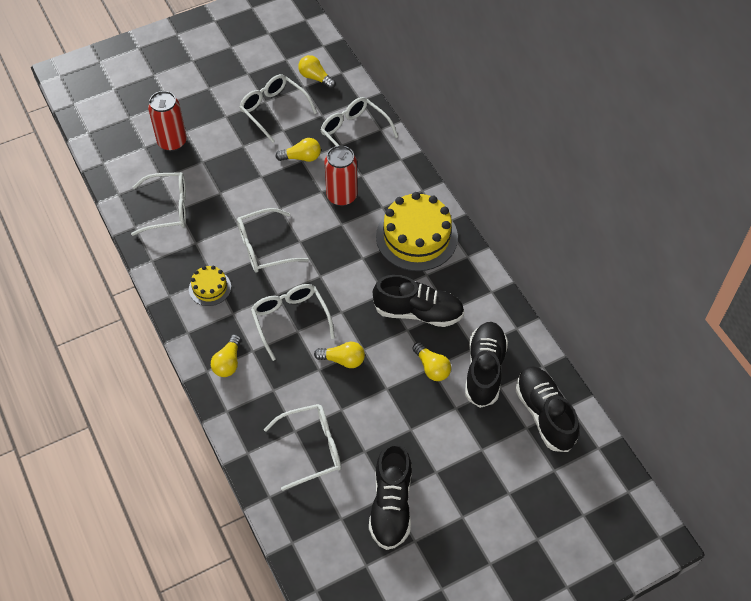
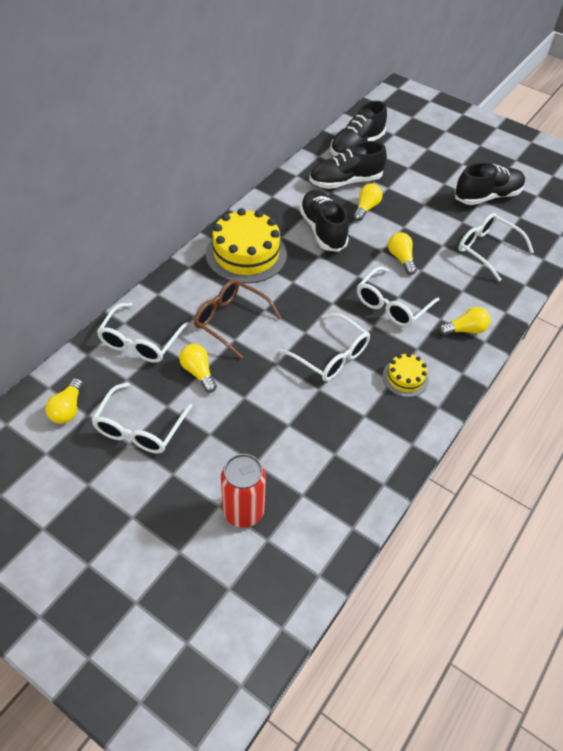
camera: 120 degrees left, 5 degrees down
white glasses [131,172,186,236] -> none
red can [324,146,358,206] -> brown glasses [194,279,282,359]

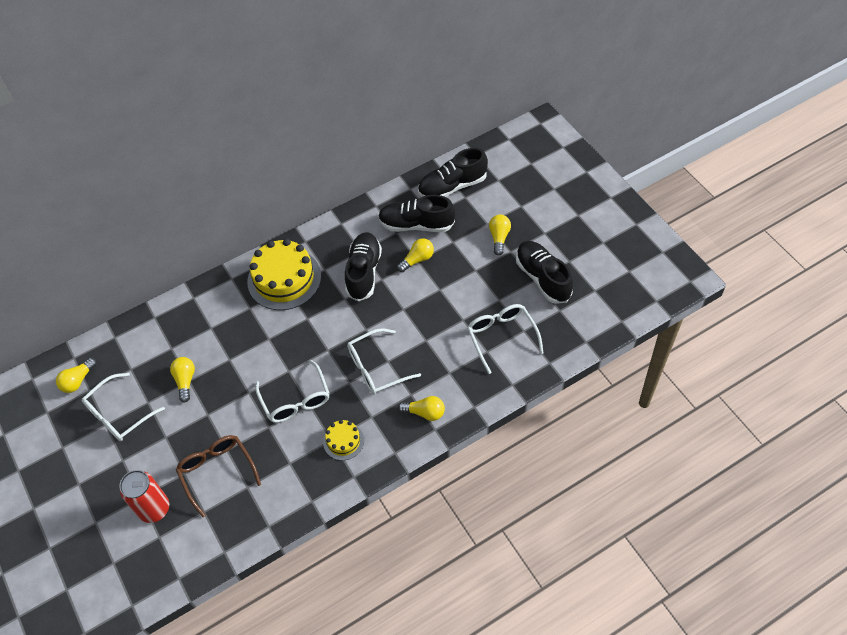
camera: 30 degrees right, 5 degrees up
white glasses [97,303,189,363] -> none
brown glasses [194,279,282,359] -> brown glasses moved to [176,435,261,517]
yellow light bulb [388,232,417,275] -> yellow light bulb moved to [489,215,511,255]
black shoe [455,162,525,205] -> black shoe turned 120 degrees counterclockwise [516,241,573,304]

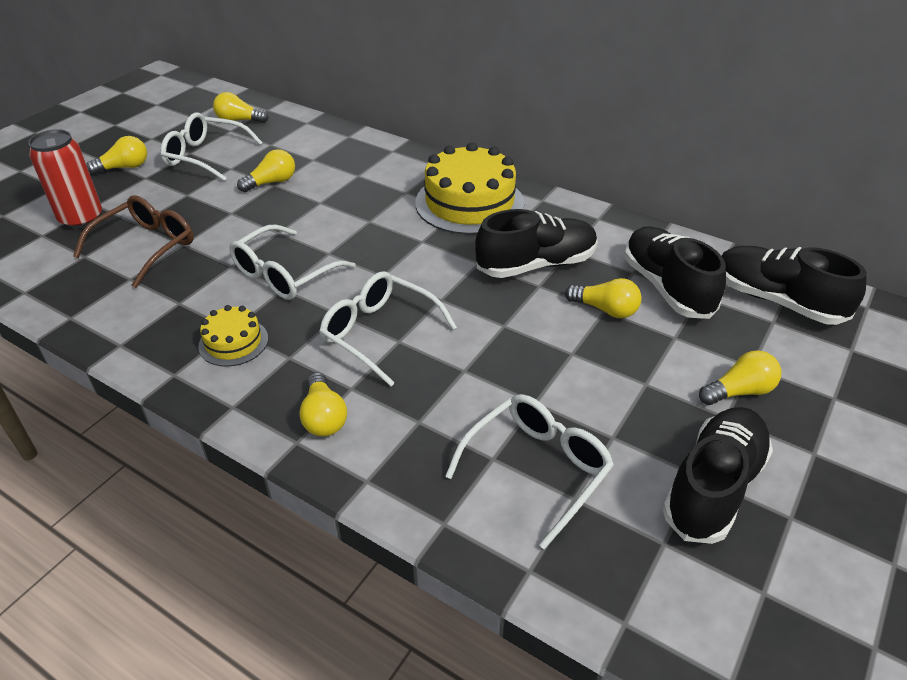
camera: 60 degrees right, 15 degrees down
none -> yellow light bulb [86,136,147,175]

